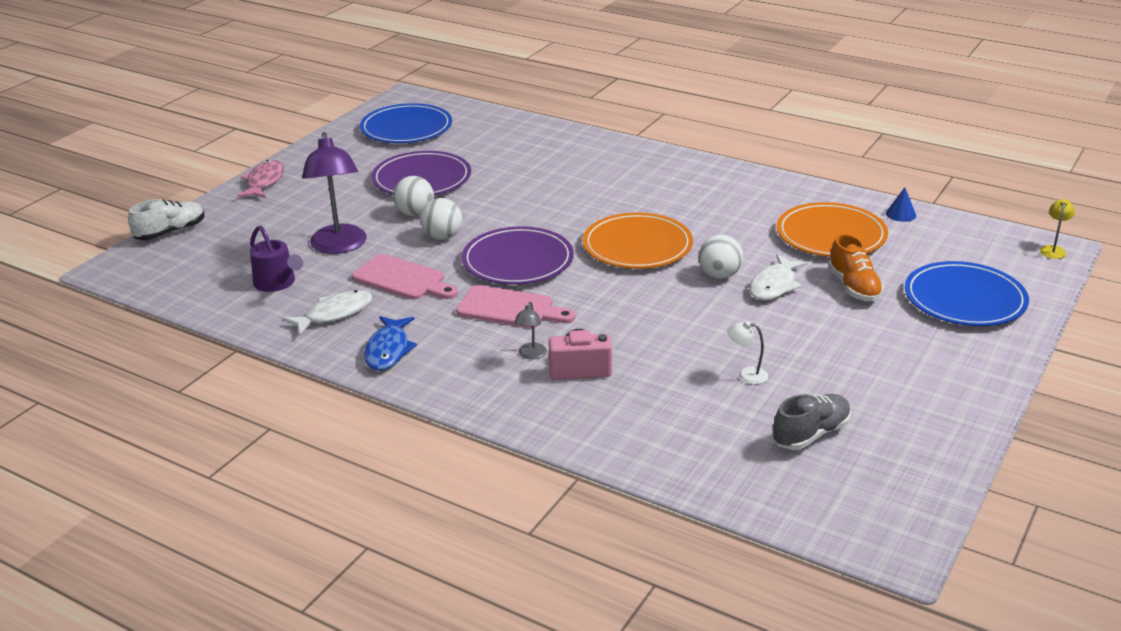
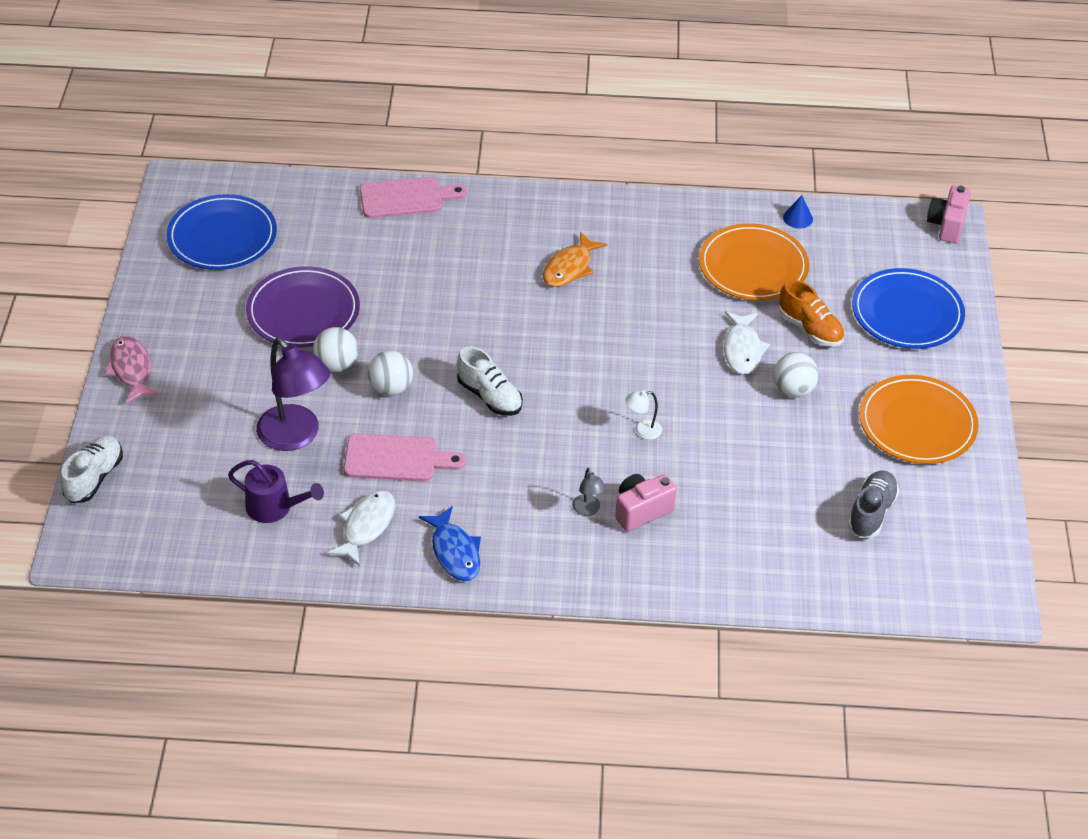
camera: 30 degrees left, 15 degrees up
pink cutting board [456,285,576,328] -> pink cutting board moved to [360,177,467,218]
purple plate [462,226,574,285] -> white shoe [457,346,523,416]
orange plate [583,213,693,269] -> orange plate moved to [859,375,978,464]
white ball [699,235,743,279] -> white ball moved to [774,352,819,397]
white lamp [727,321,768,384] -> white lamp moved to [625,390,662,440]
yellow lamp [1040,199,1075,259] -> pink camera [927,186,971,243]
none -> orange fish [543,232,607,287]

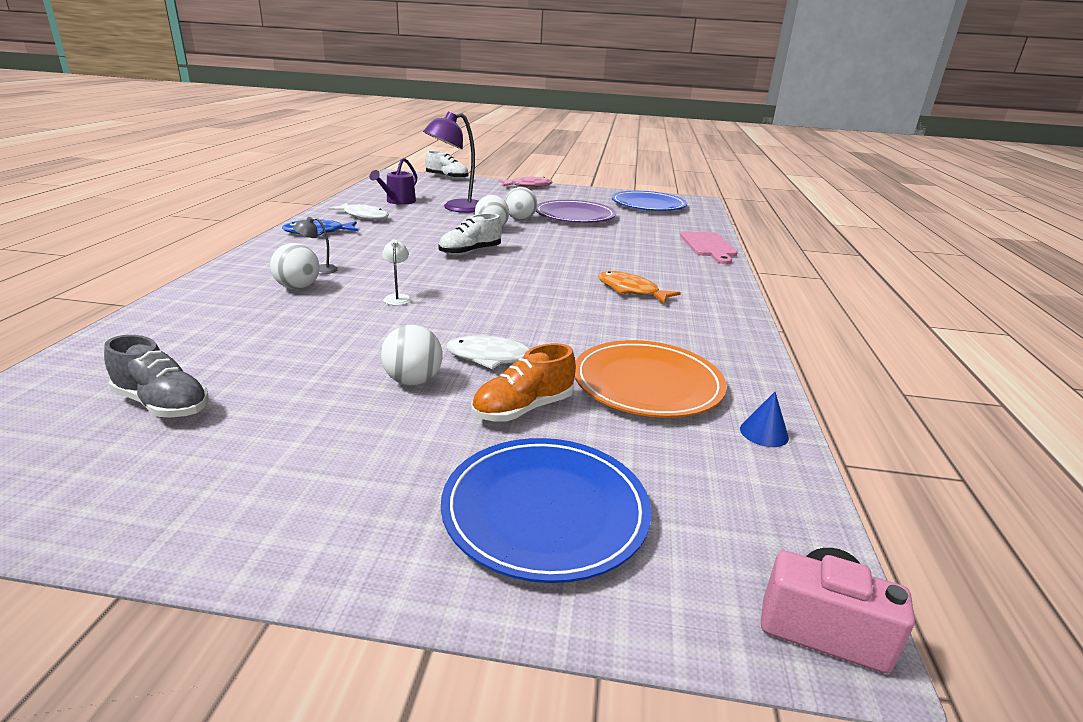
camera: 95 degrees right, 20 degrees down
pink cutting board [344,433,466,482] -> none
pink camera [615,474,677,532] -> white ball [270,243,319,289]
orange plate [859,375,978,464] -> none

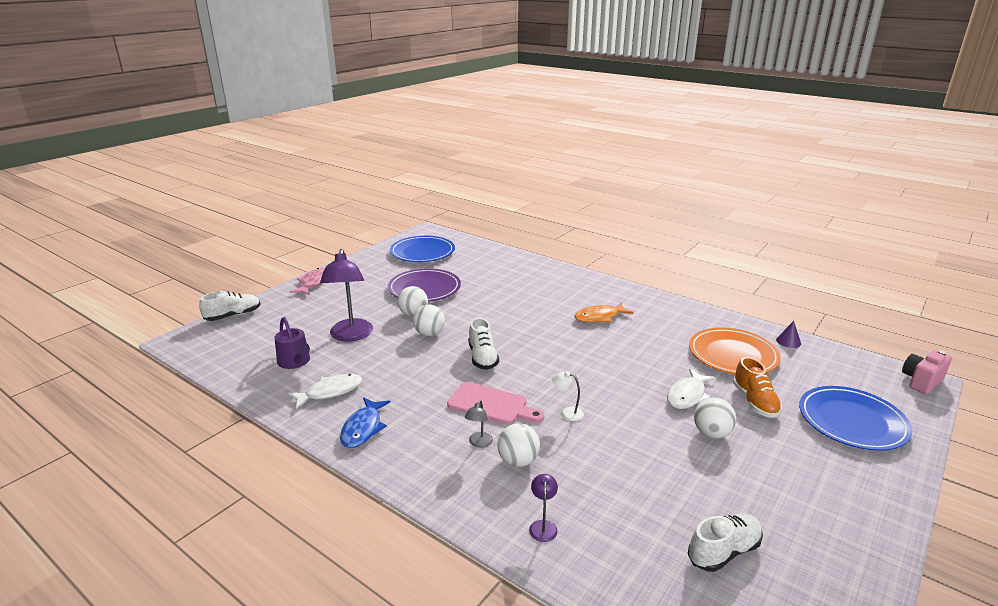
camera: 60 degrees left, 0 degrees up
grey shoe [104,335,209,418] -> white shoe [688,513,763,572]
pink cutting board [680,231,738,264] -> pink cutting board moved to [447,382,545,425]
blue cone [740,392,789,447] -> purple cone [776,321,801,348]
none -> purple lamp [529,474,558,542]

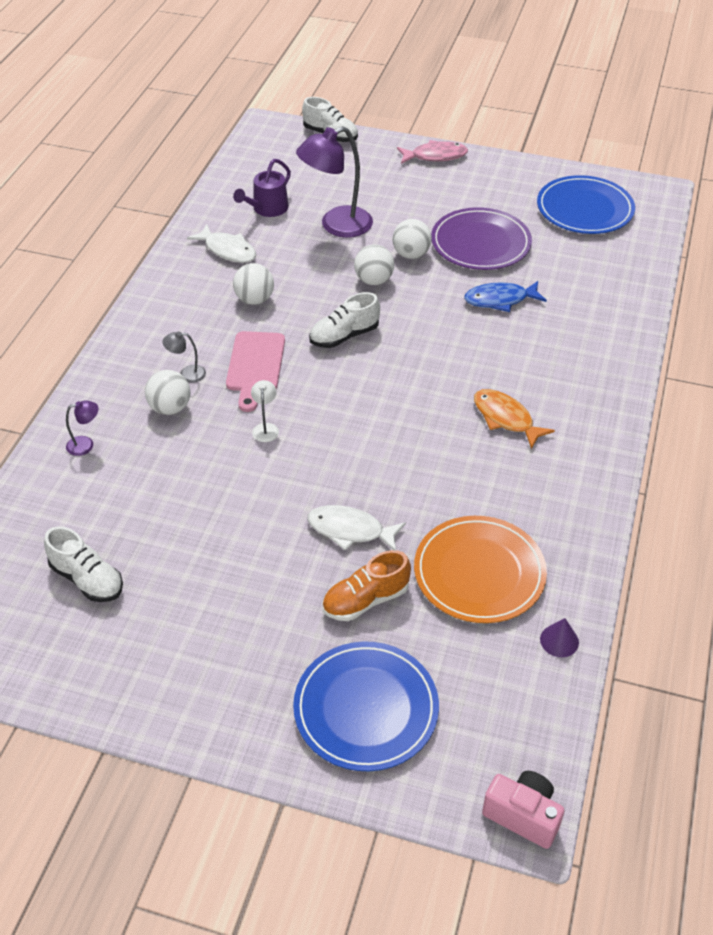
camera: 70 degrees right, 20 degrees up
blue fish [340,397,390,448] -> blue fish moved to [464,281,547,312]
white ball [694,398,736,439] -> white ball moved to [233,263,274,305]

